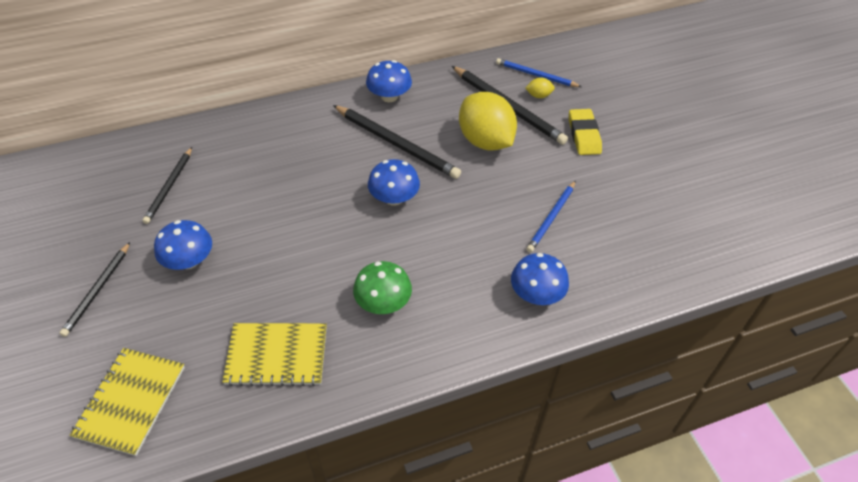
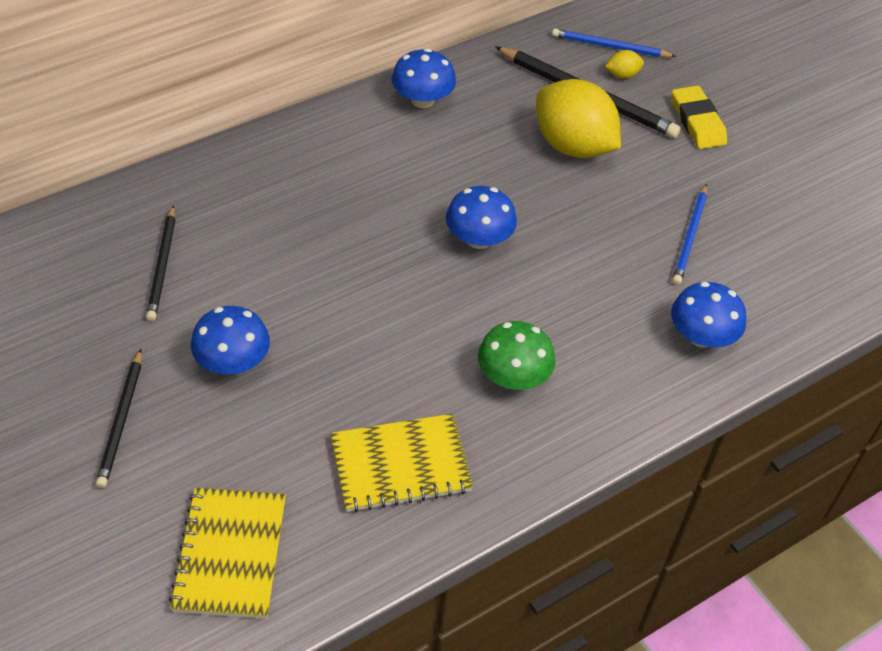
camera: 15 degrees left, 0 degrees up
black pencil [333,105,461,179] -> none

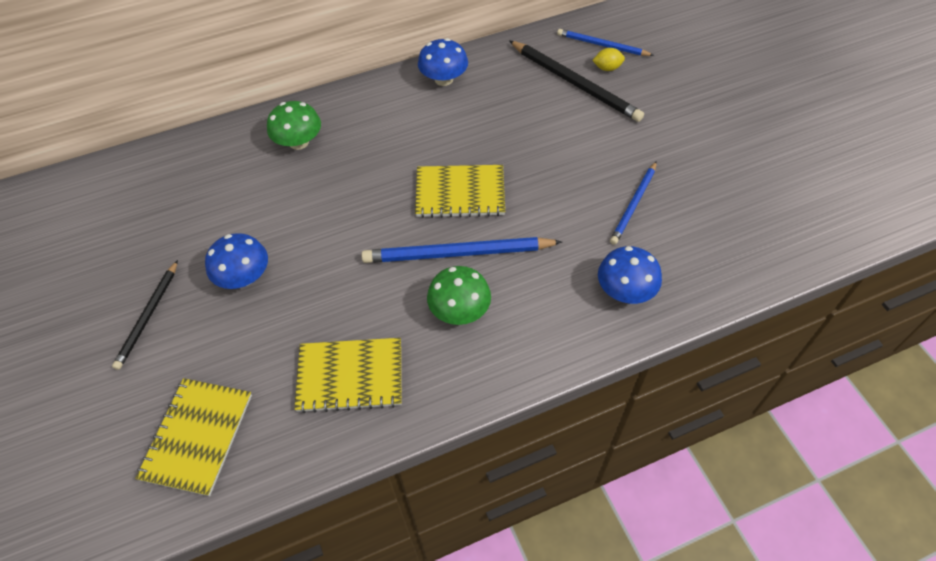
camera: 15 degrees right, 5 degrees up
black pencil [146,205,175,321] -> none
blue mushroom [446,186,517,249] -> yellow notebook [415,165,505,218]
yellow lemon [536,79,621,158] -> none
yellow eraser [672,85,727,149] -> none
none -> green mushroom [267,101,321,150]
none -> blue pencil [361,237,562,263]

